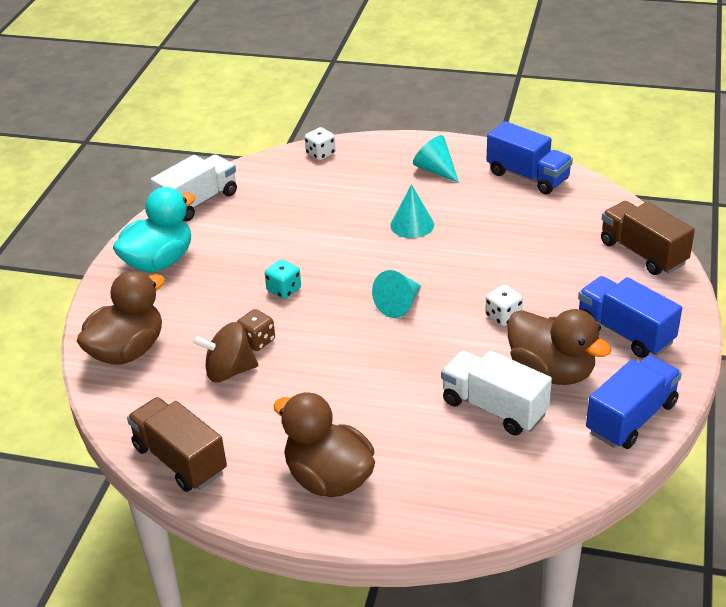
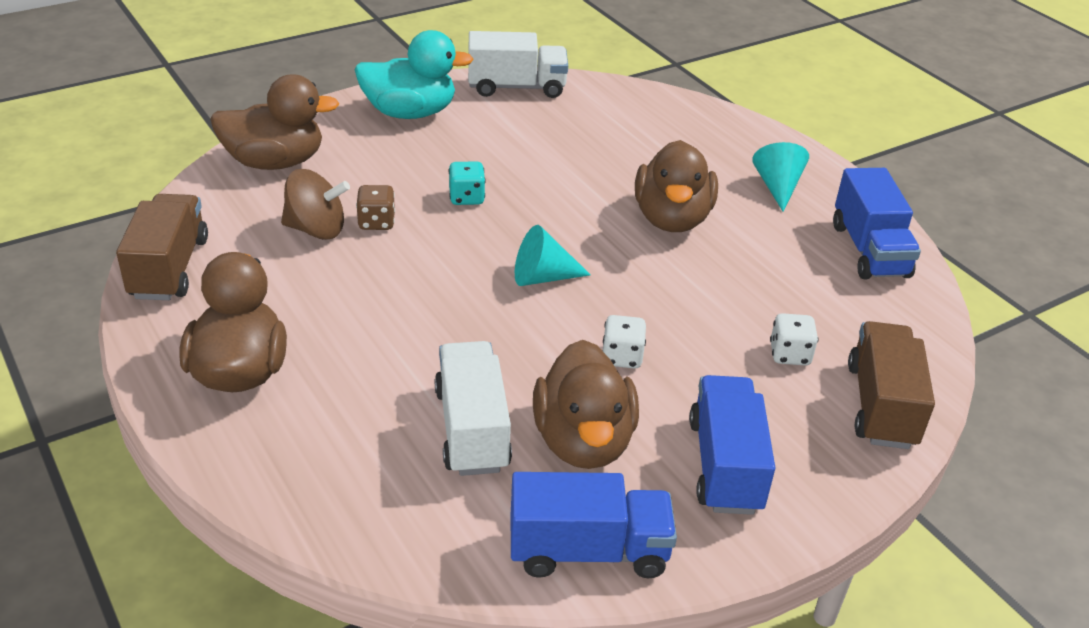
camera: 40 degrees right, 0 degrees up
brown spinning top [192,322,258,382] -> brown spinning top turned 150 degrees clockwise [281,169,350,240]
white dice [305,127,336,160] -> white dice moved to [770,313,818,366]
turquoise cone [390,184,434,238] -> brown duck [635,140,718,232]

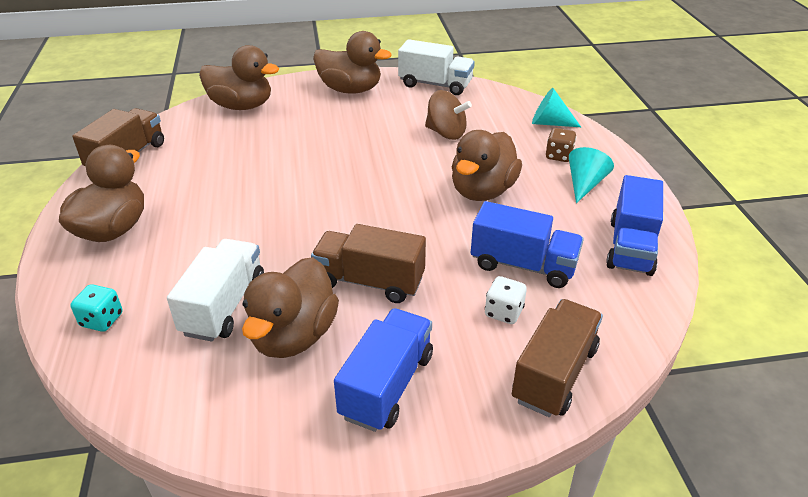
camera: 25 degrees right, 0 degrees up
brown spinning top [281,169,350,240] -> brown spinning top moved to [425,90,472,140]
turquoise duck [354,30,474,119] -> brown duck [313,31,392,94]
brown dice [356,185,395,230] -> brown dice moved to [546,128,576,162]
turquoise dice [449,161,486,205] -> turquoise dice moved to [70,284,123,332]
blue truck [511,472,677,578] -> blue truck moved to [471,201,584,288]
turquoise cone [515,225,591,286] -> turquoise cone moved to [532,88,581,127]
white dice [603,315,646,368] -> brown truck [311,224,426,303]

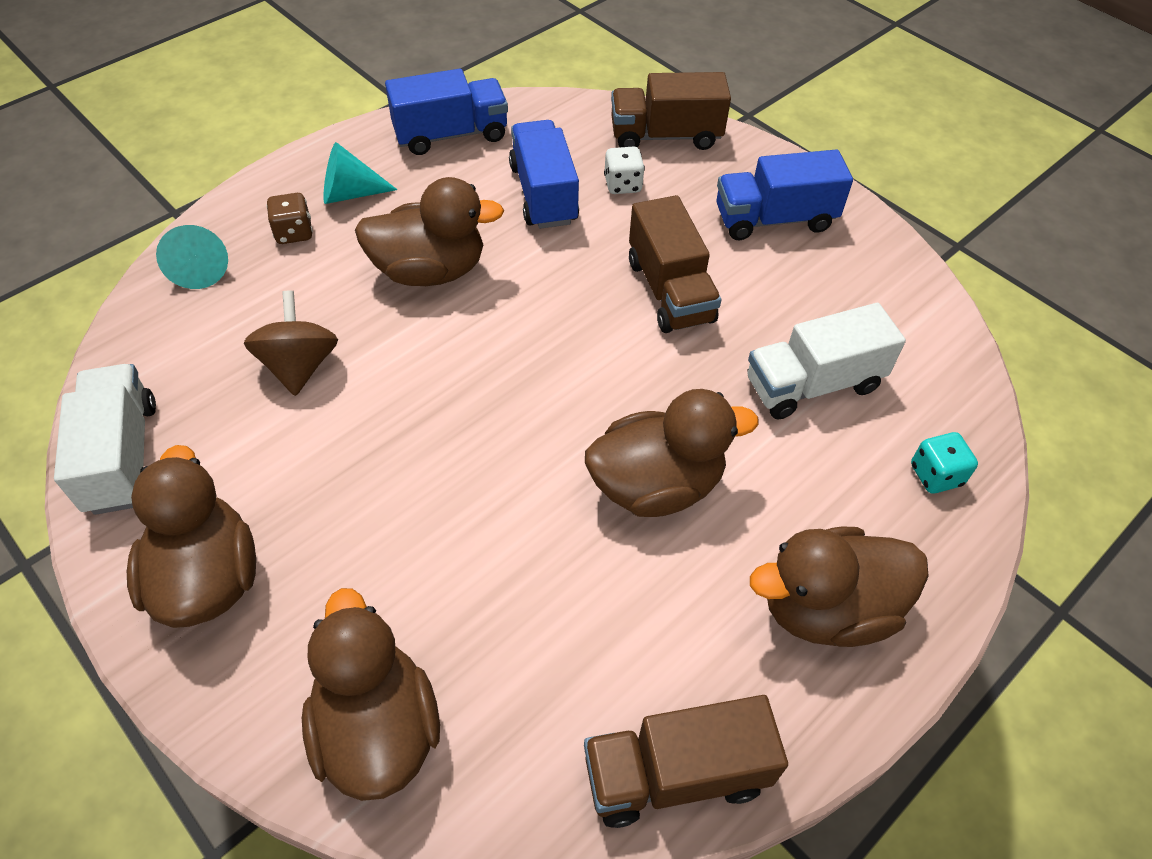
camera: 125 degrees left, 15 degrees up
brown duck [242,257,339,358] -> brown duck moved to [585,389,759,517]

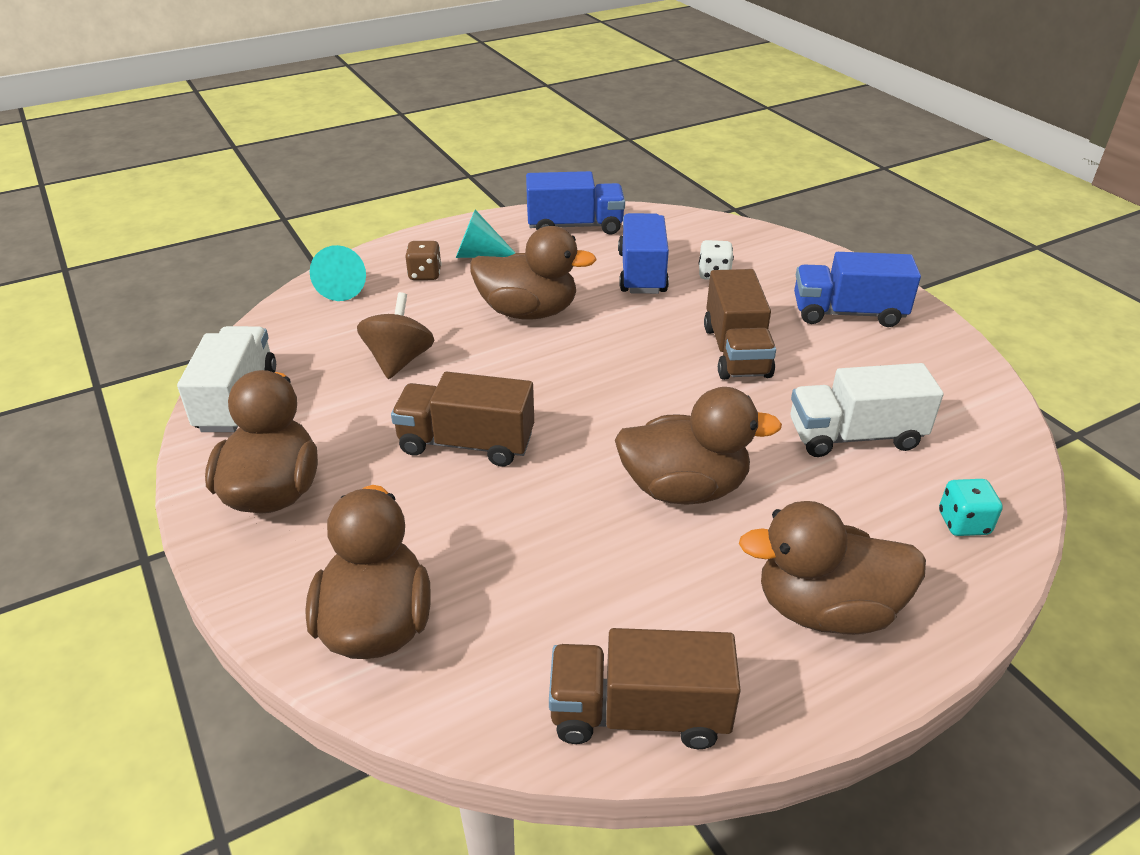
camera: 15 degrees right, 15 degrees down
brown truck [611,72,731,150] -> brown truck moved to [391,372,534,467]

